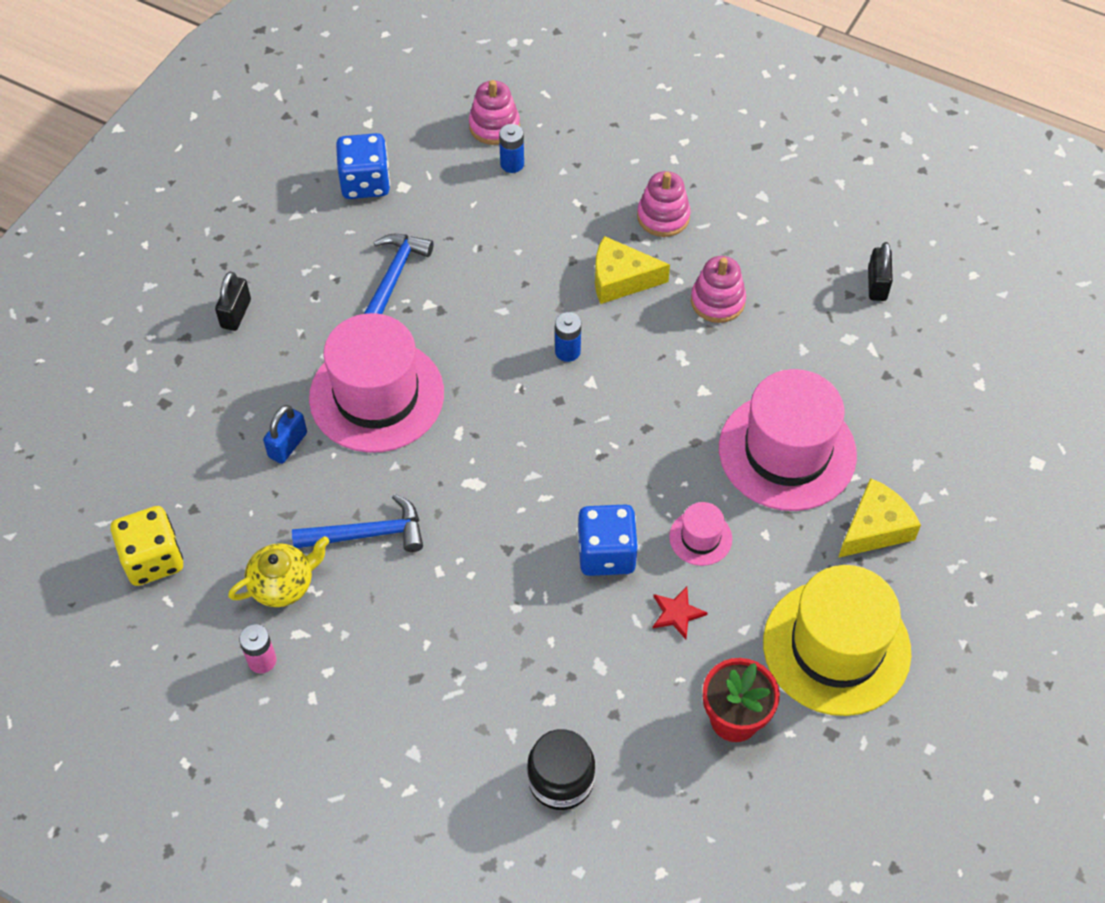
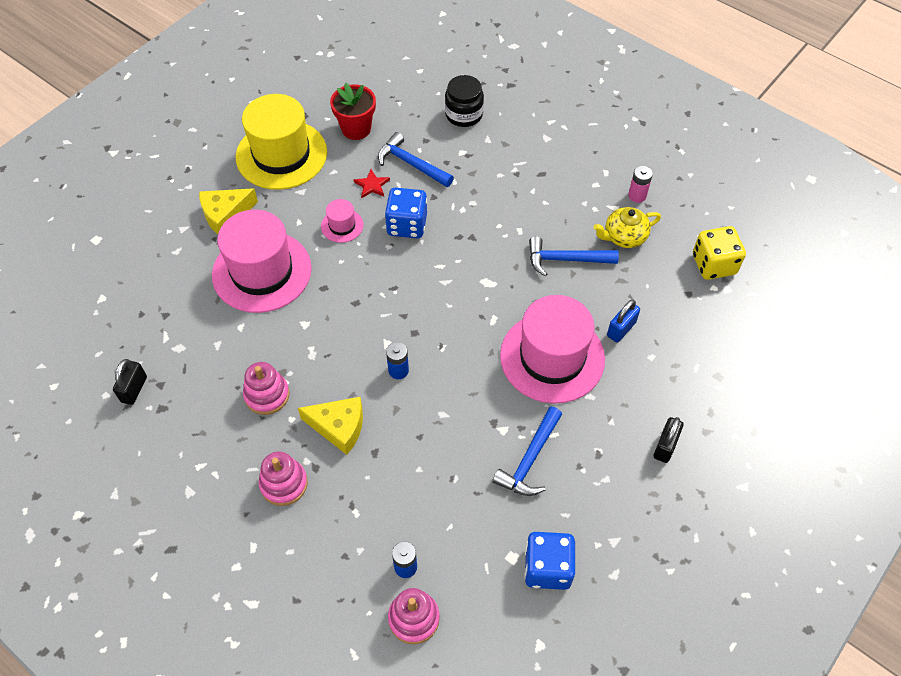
camera: 170 degrees left, 0 degrees up
none -> blue hammer [378,132,454,187]

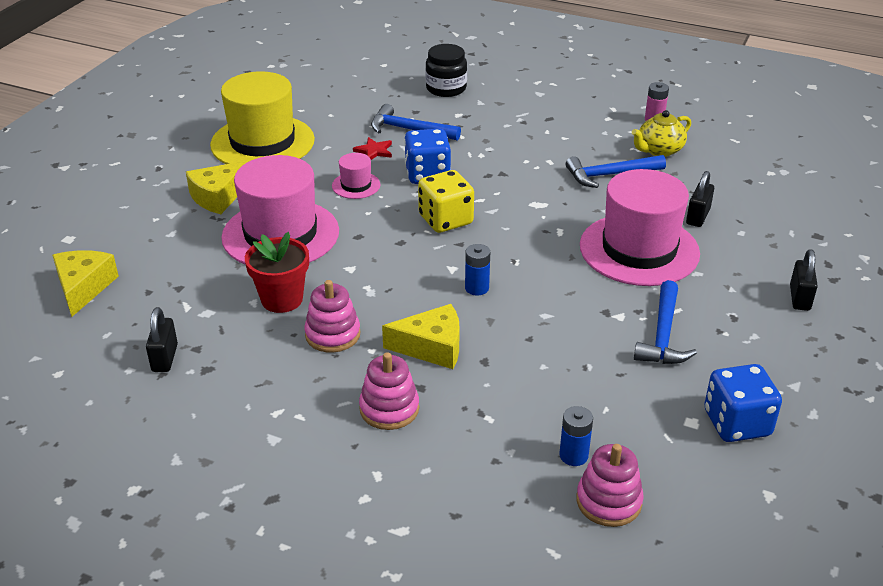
camera: 15 degrees left, 20 degrees down
red flower pot [330,82,376,140] -> red flower pot moved to [245,232,309,313]
blue padlock [607,299,640,342] -> black padlock [686,171,714,227]
yellow dice [693,226,746,280] -> yellow dice moved to [418,170,474,233]
none -> yellow cheese [52,250,119,317]

